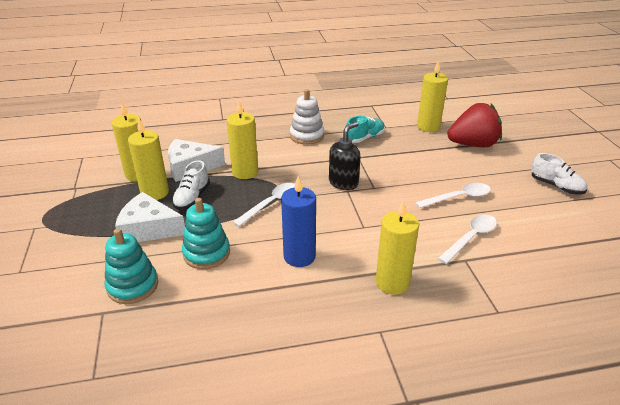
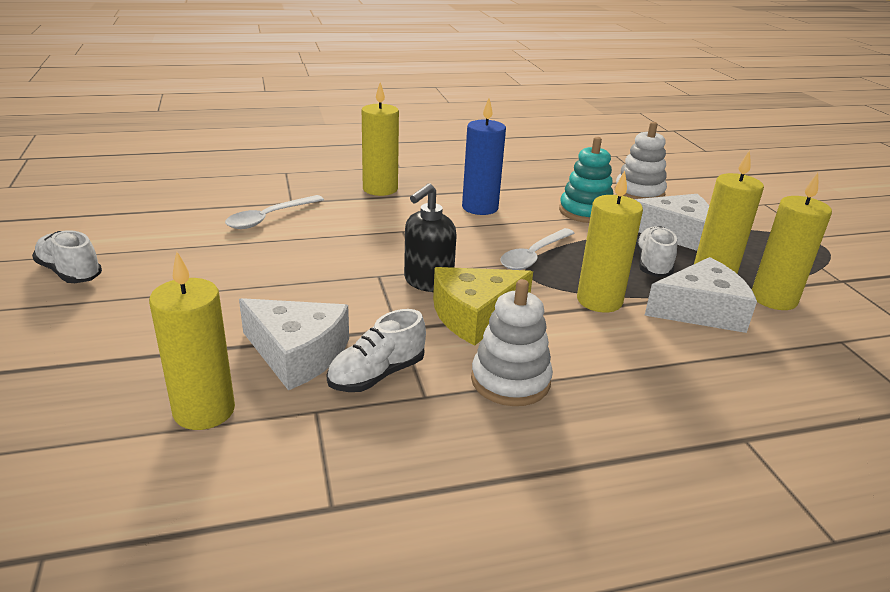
camera: 175 degrees right, 5 degrees down
turquoise stacking toy [105,228,158,304] -> white stacking toy [615,122,667,199]
turquoise shoe [346,116,385,143] -> white shoe [327,309,426,392]
white spoon [415,183,491,208] -> none
red strawberry [447,103,502,147] -> none
none -> white cheese [239,298,349,390]
none -> yellow cheese [433,267,533,346]

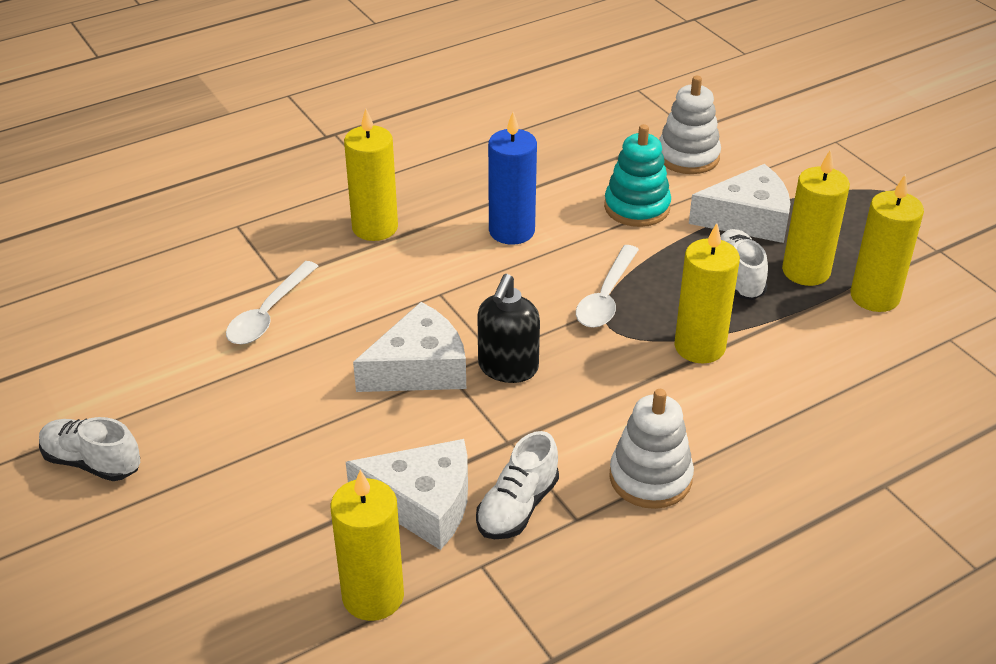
camera: 15 degrees left, 10 degrees up
yellow cheese [433,267,533,346] -> none
white cheese [644,257,757,333] -> white cheese moved to [353,302,466,392]

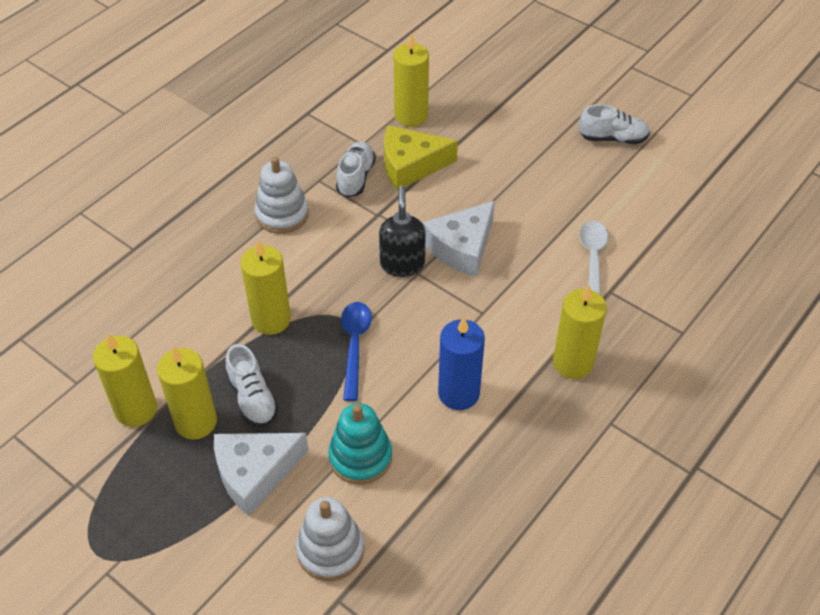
camera: 160 degrees right, 10 degrees up
white cheese [346,439,468,550] -> yellow cheese [384,125,458,191]
white spoon [576,245,639,328] -> blue spoon [341,302,372,401]

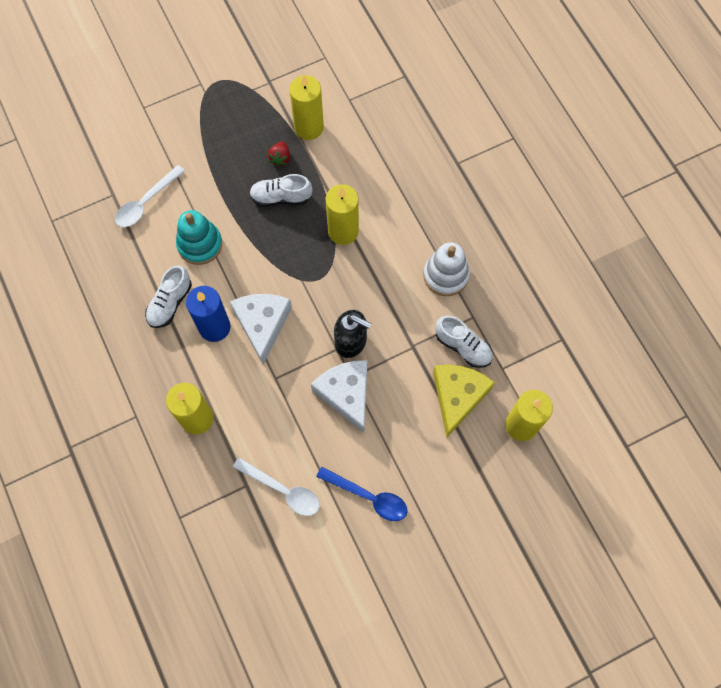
camera: 115 degrees right, 20 degrees up
yellow candle [157,347,217,439] -> red strawberry [268,141,290,167]
white cheese [214,433,309,516] -> white cheese moved to [230,294,292,365]
white stacking toy [296,497,364,581] -> white spoon [115,165,185,227]
blue spoon [341,302,372,401] -> blue spoon moved to [316,467,408,521]
white shoe [579,104,650,144] -> white shoe moved to [145,265,192,328]

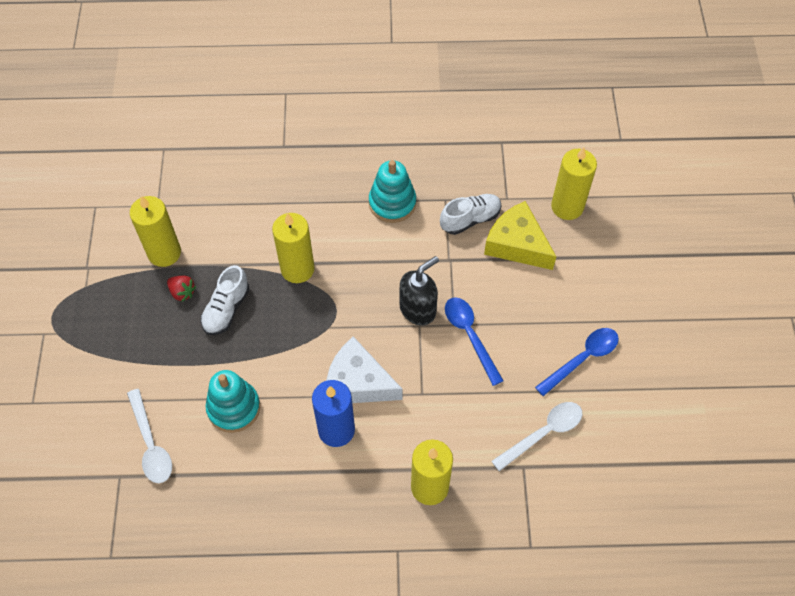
camera: 65 degrees left, 10 degrees down
white shoe [145,265,192,328] -> none
white cheese [311,360,367,433] -> blue spoon [445,297,504,386]
white stacking toy [423,242,470,296] -> turquoise stacking toy [369,160,416,223]

